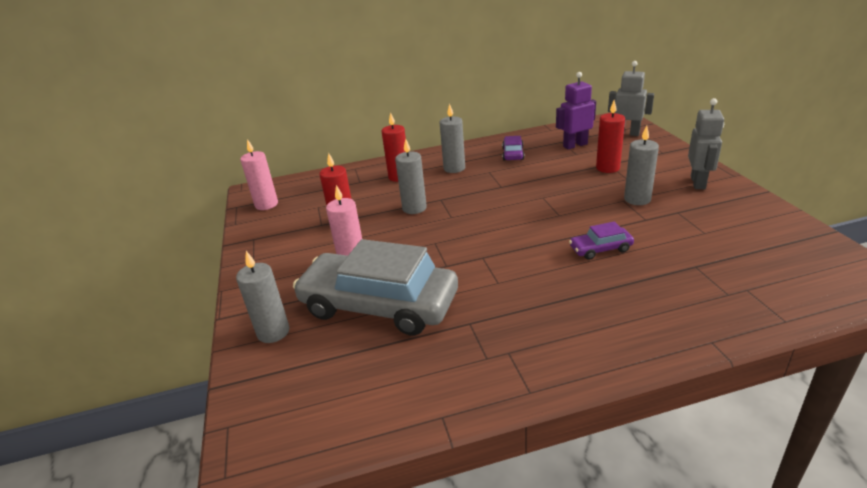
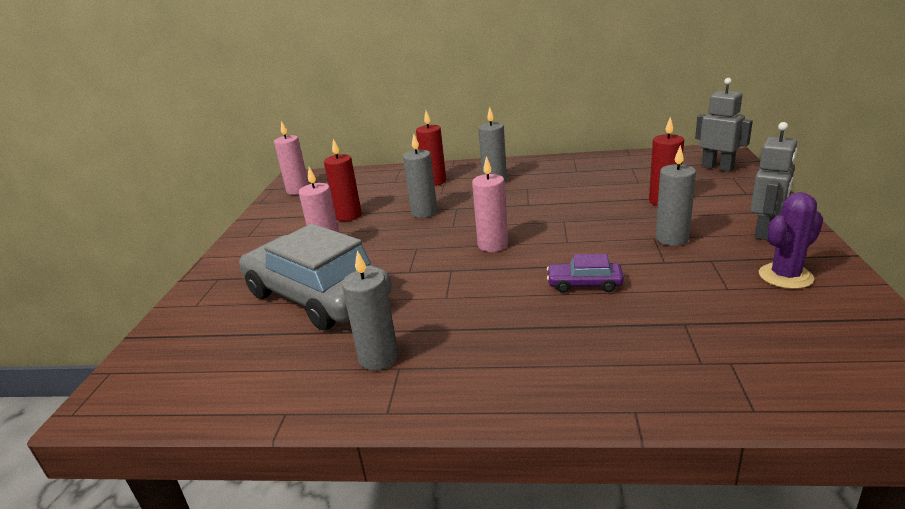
camera: 20 degrees right, 5 degrees down
grey candle [236,251,290,343] -> grey candle moved to [342,250,399,370]
purple car [502,136,524,161] -> none
purple robot [556,72,596,150] -> none
none -> pink candle [472,156,508,252]
none -> purple cactus [759,192,823,289]

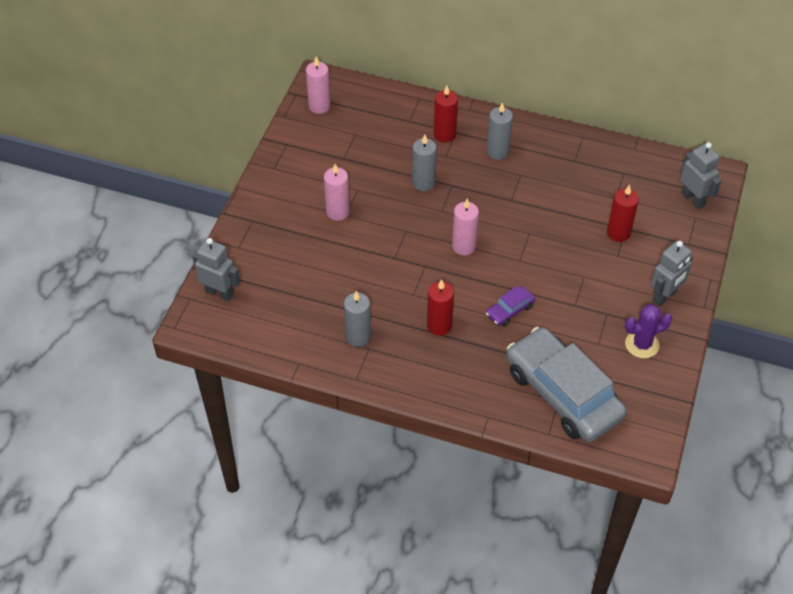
camera: 10 degrees right, 25 degrees up
grey car [239,224,392,330] -> grey car moved to [506,327,627,442]
red candle [324,139,362,221] -> red candle moved to [427,279,454,336]
purple car [547,254,624,293] -> purple car turned 60 degrees counterclockwise [486,286,535,326]
grey candle [655,145,696,246] -> none
none -> grey robot [192,238,240,301]

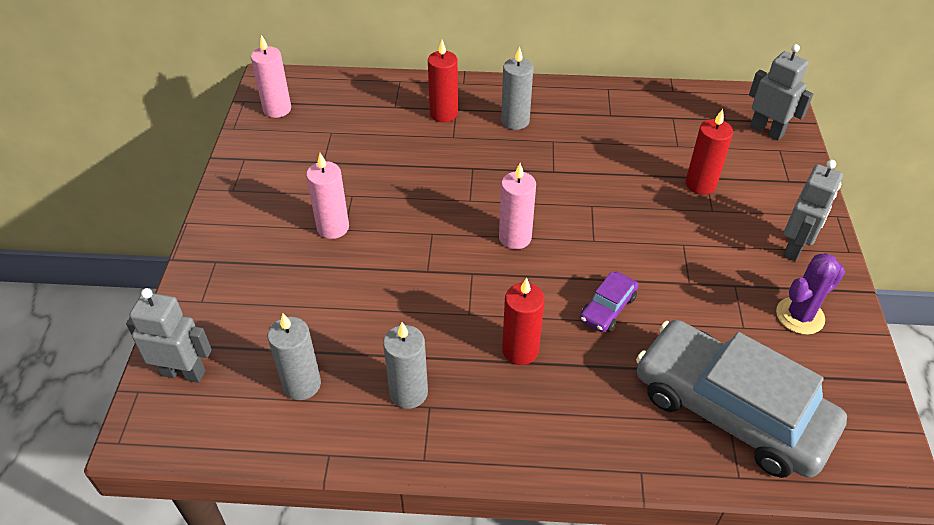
camera: 15 degrees left, 5 degrees down
grey candle [412,135,437,191] -> grey candle moved to [267,313,321,400]

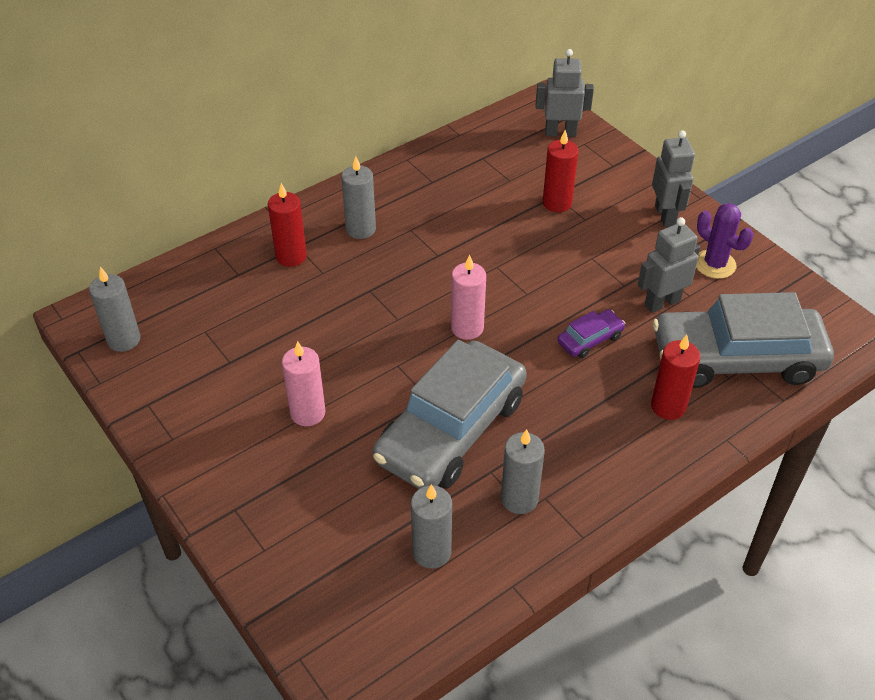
camera: 40 degrees left, 0 degrees up
grey robot [126,288,212,383] -> grey robot moved to [638,217,700,313]
pink candle [251,35,291,118] -> grey candle [89,267,141,352]
red candle [502,278,545,365] -> red candle moved to [651,335,701,420]
purple car [580,271,639,332] -> purple car turned 120 degrees counterclockwise [558,309,625,358]
purple cactus [776,253,845,335] -> purple cactus turned 60 degrees counterclockwise [696,203,753,279]
none -> grey car [373,340,527,489]

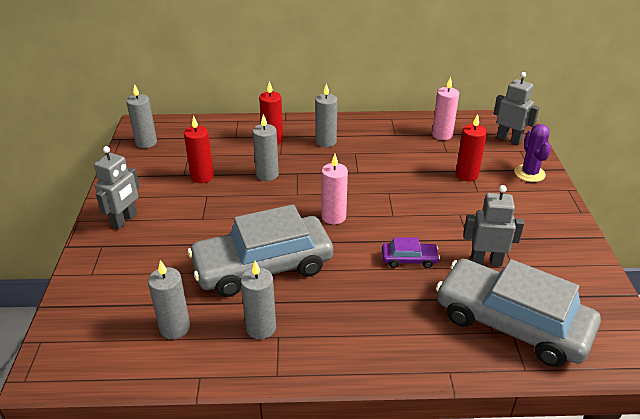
camera: 35 degrees right, 10 degrees down
pink candle [282,341,325,426] -> pink candle moved to [432,77,459,140]
red candle [651,335,701,420] -> red candle moved to [184,116,214,183]
grey robot [652,130,695,227] -> grey robot moved to [94,146,140,229]
purple cactus [696,203,753,279] -> purple cactus moved to [514,124,551,182]
none -> grey candle [252,114,279,181]

